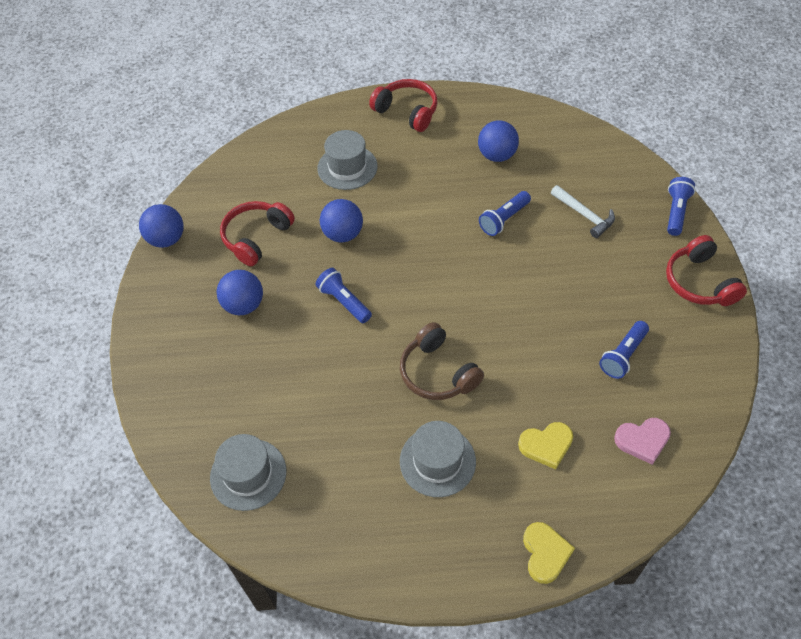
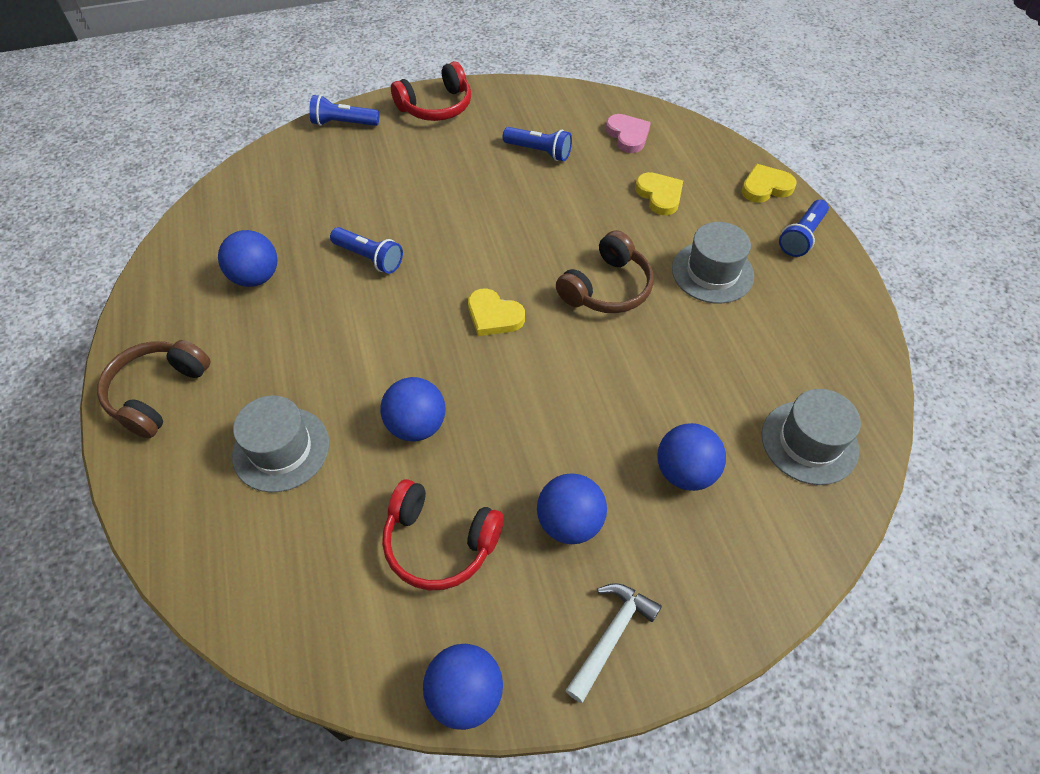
camera: 105 degrees left, 0 degrees up
blue flashlight [316,268,372,323] -> blue flashlight moved to [779,200,829,257]
red headphones [369,79,437,132] -> brown headphones [97,340,210,438]
white hammer [551,185,615,238] -> white hammer moved to [565,583,662,703]
none -> yellow heart [468,288,525,336]
none -> blue ball [657,423,726,491]

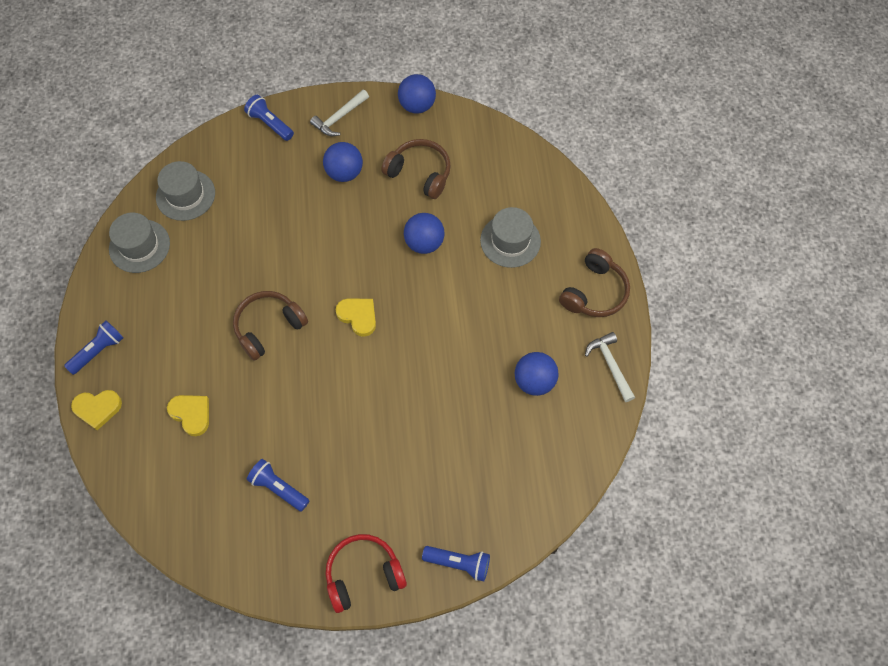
camera: 170 degrees left, 10 degrees up
blue flashlight [330,227,403,274] -> blue flashlight moved to [244,95,294,141]
red headphones [382,479,504,590] -> brown headphones [381,139,451,199]
pink heart [606,114,651,153] -> none
yellow heart [635,172,683,215] -> yellow heart turned 150 degrees clockwise [167,395,209,436]
blue ball [657,423,726,491] -> none
grey hat [672,222,754,304] -> grey hat moved to [109,213,170,273]
none -> white hammer [585,332,635,402]

